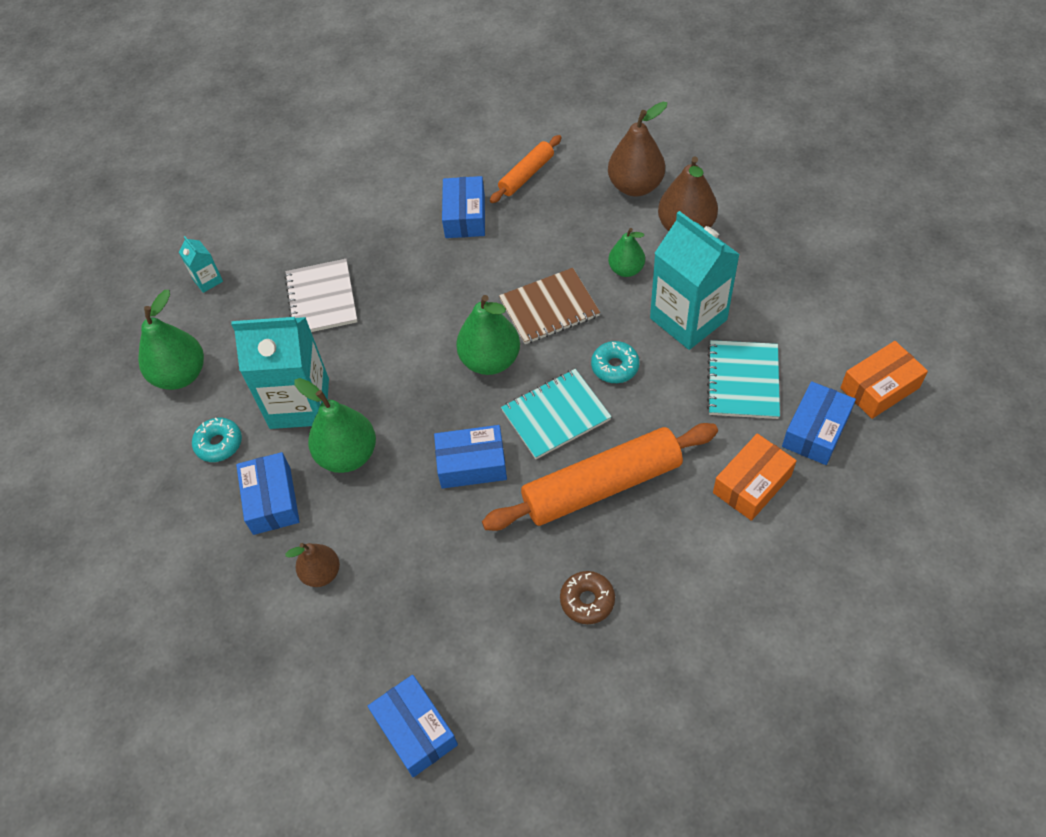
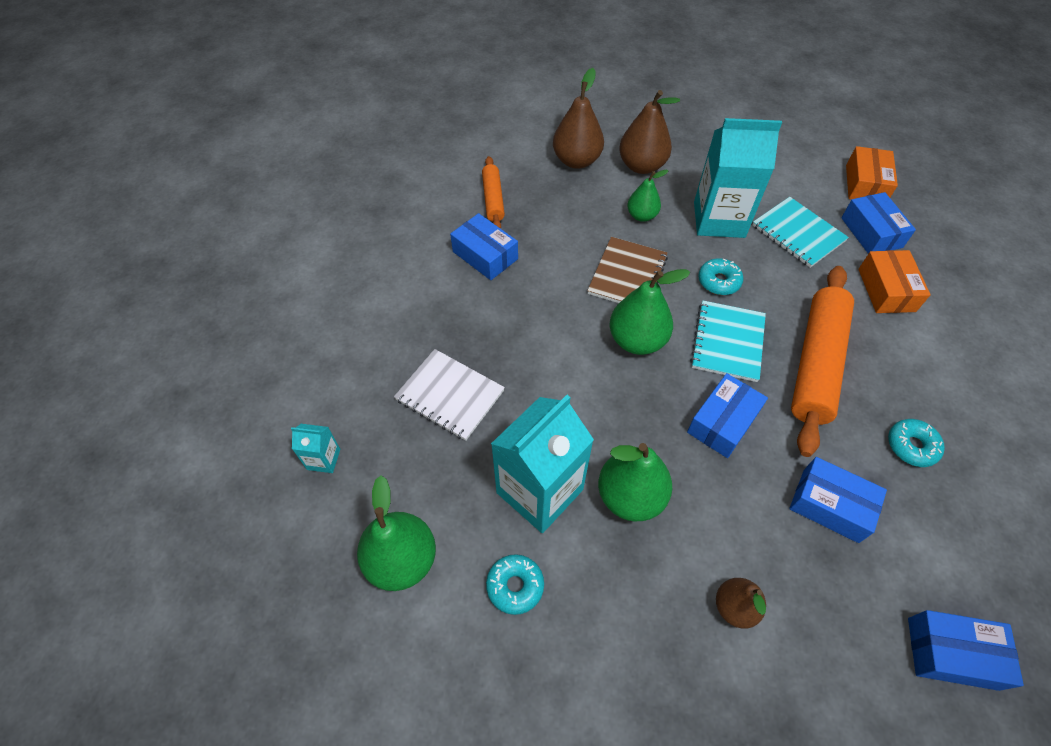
camera: 50 degrees left, 0 degrees up
blue box [236,452,300,535] -> blue box moved to [789,457,887,543]
brown donut [560,571,615,624] -> turquoise donut [888,419,945,467]

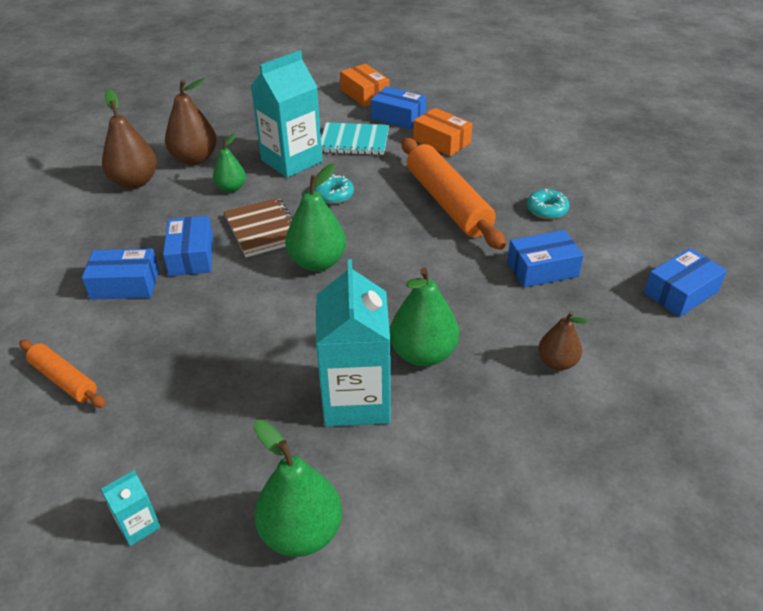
camera: 45 degrees left, 15 degrees down
white notebook [394,349,505,441] -> none
orange rolling pin [482,156,505,229] -> orange rolling pin moved to [19,340,106,408]
turquoise donut [486,554,544,615] -> none
blue box [687,373,768,458] -> blue box moved to [163,216,213,276]
turquoise notebook [690,300,766,382] -> none

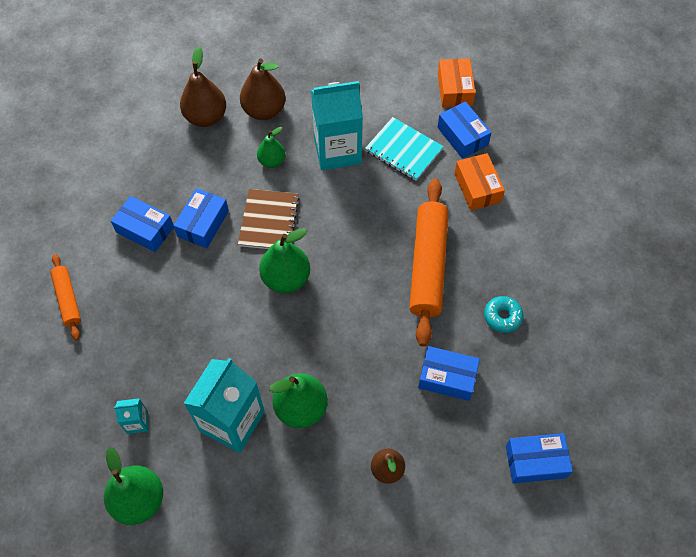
camera: 30 degrees right, 20 degrees up
turquoise carton [101,470,161,546] -> turquoise carton moved to [114,398,148,434]
turquoise donut [314,174,354,204] -> none

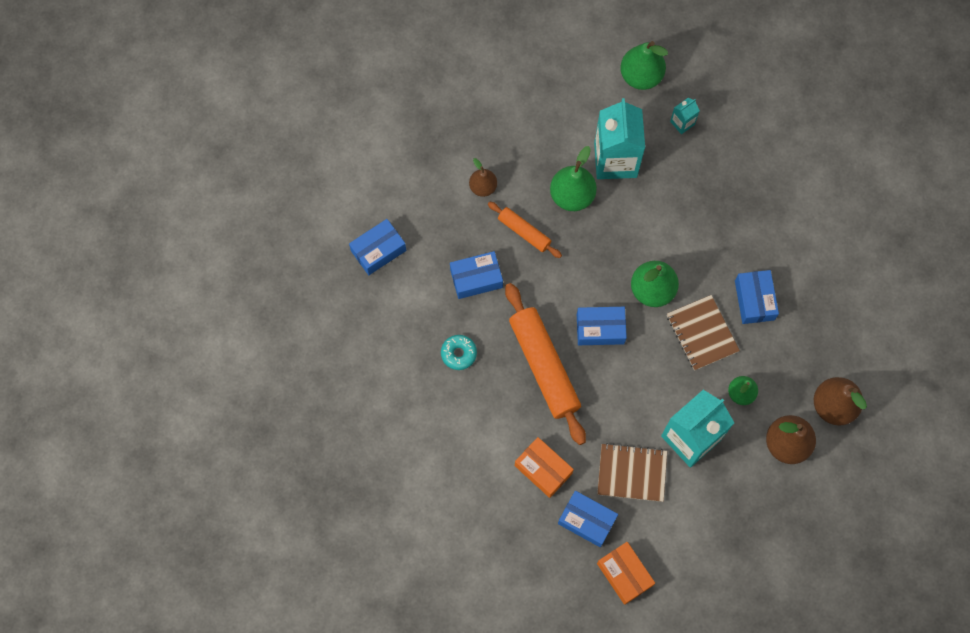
camera: 150 degrees right, 10 degrees up
orange rolling pin [50,254,81,340] -> orange rolling pin moved to [488,201,562,258]
blue box [111,196,174,252] -> blue box moved to [577,307,627,345]
turquoise notebook [365,117,444,181] -> brown notebook [597,443,667,502]

